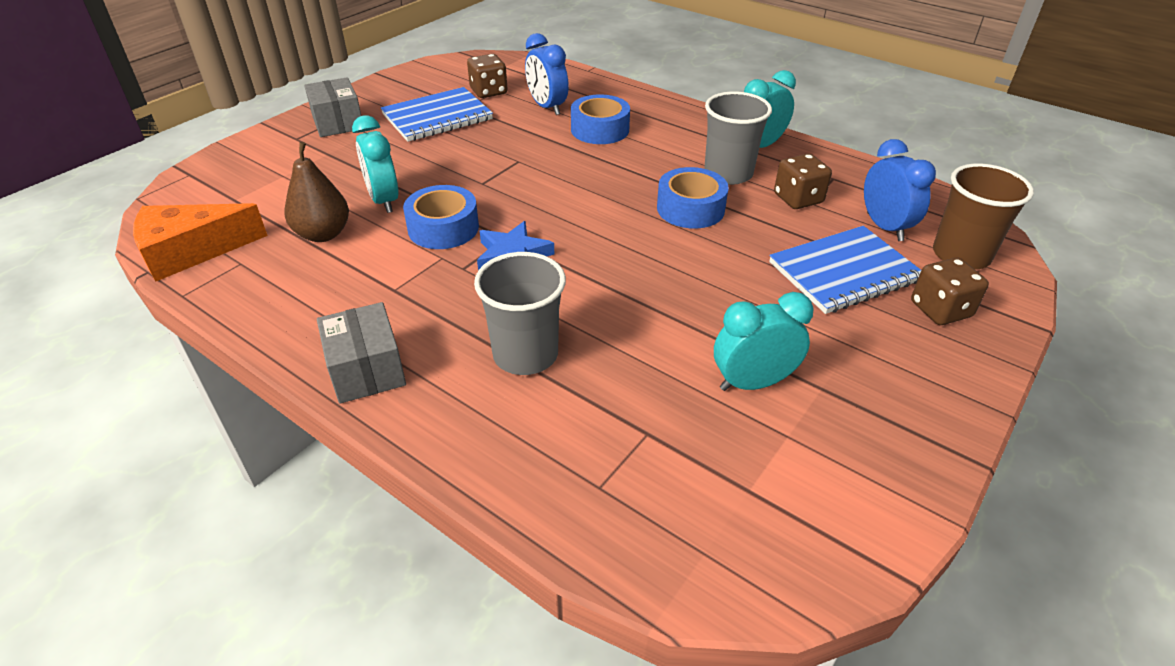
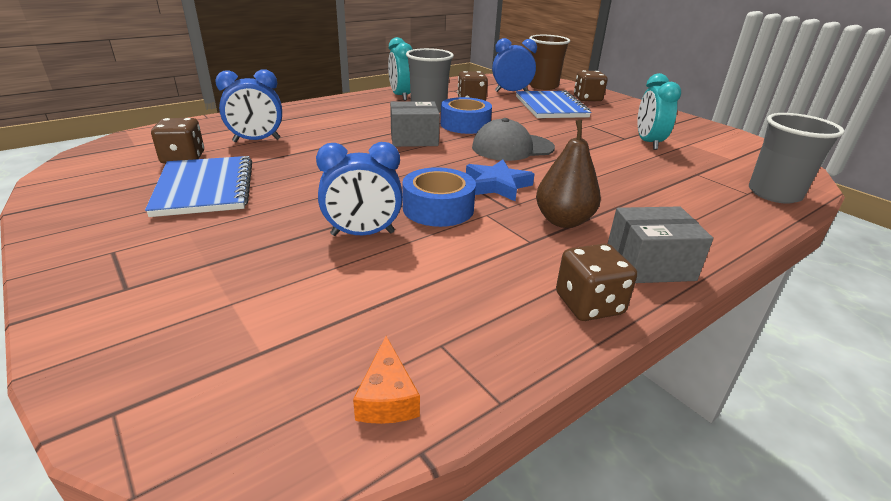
camera: 75 degrees left, 10 degrees down
orange cheese [133,203,268,281] -> orange cheese [353,336,420,424], size x0.49
brown pear [284,142,349,242] -> brown pear moved to [536,120,601,228]
grey box [304,77,361,137] -> grey box moved to [390,101,440,147]
turquoise clock [352,115,399,213] -> blue clock [316,142,403,236]
grey cup [474,252,566,375] -> grey cup moved to [749,113,845,204]
blue tape [571,95,630,144] -> none
none -> grey cap [472,118,555,161]
none -> brown dice [556,243,637,321]

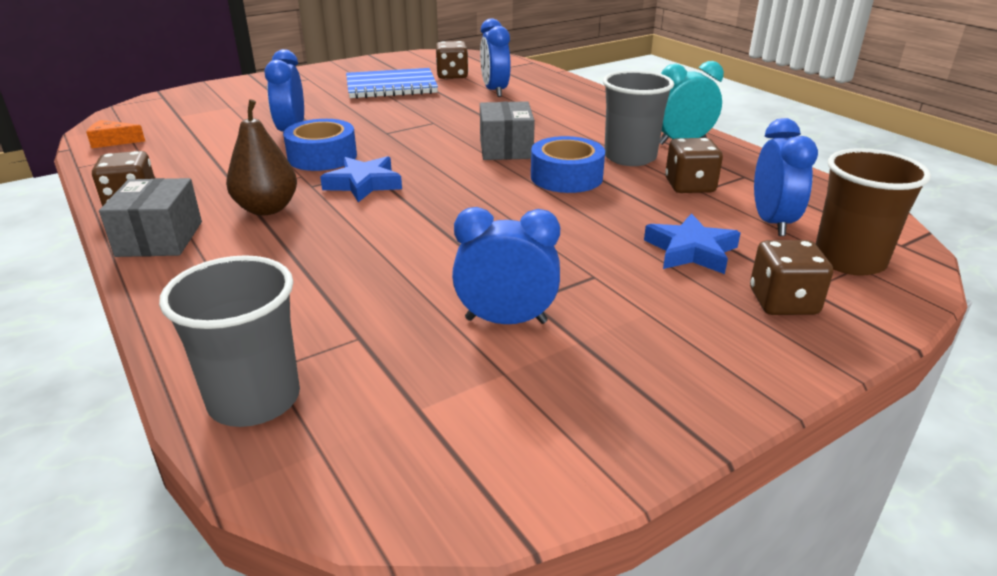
camera: 95 degrees right, 0 degrees up
grey cap [472,118,555,161] -> none
blue notebook [516,90,591,118] -> blue star [644,213,741,274]
turquoise clock [637,73,681,150] -> blue clock [452,207,560,324]

